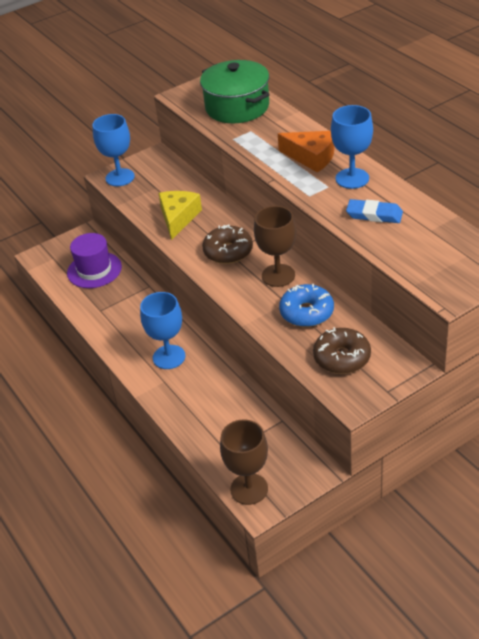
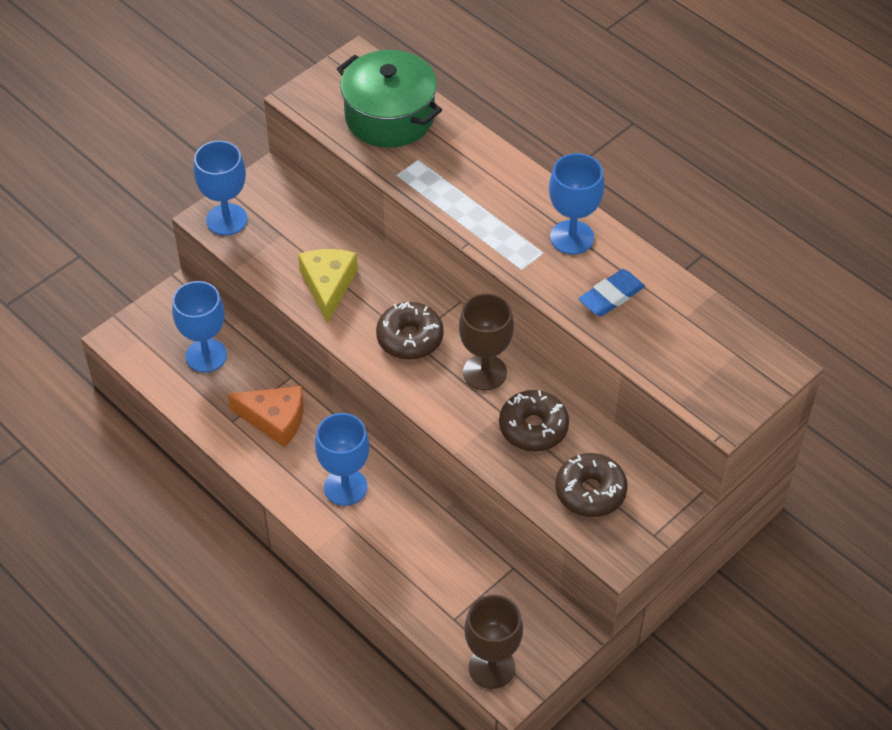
camera: 15 degrees left, 10 degrees up
purple hat [67,233,122,288] -> blue goblet [172,281,227,372]
orange cheese [278,131,335,173] -> orange cheese moved to [228,386,303,448]
blue donut [279,284,334,327] -> brown donut [499,390,569,452]
blue eraser [346,199,403,223] -> blue eraser turned 45 degrees counterclockwise [578,269,645,316]

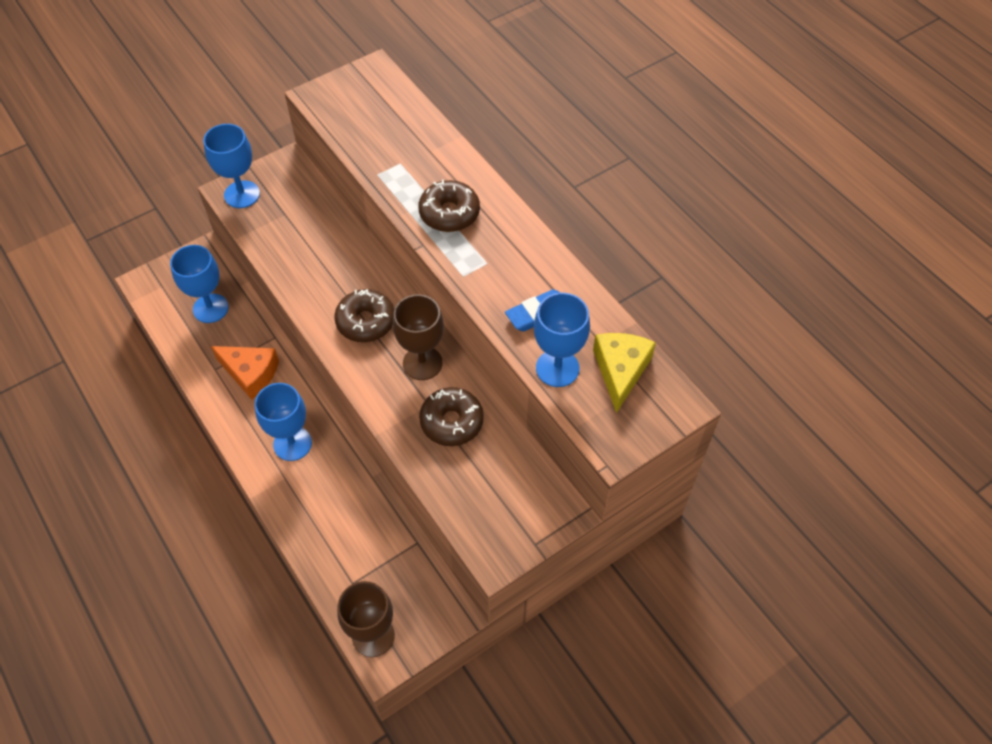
camera: 10 degrees right, 5 degrees up
yellow cheese [298,249,358,324] -> yellow cheese moved to [593,333,656,413]
green pot [337,50,442,148] -> none
blue goblet [549,153,604,255] -> blue goblet moved to [534,293,590,387]
brown donut [555,453,628,517] -> brown donut moved to [418,180,480,232]

